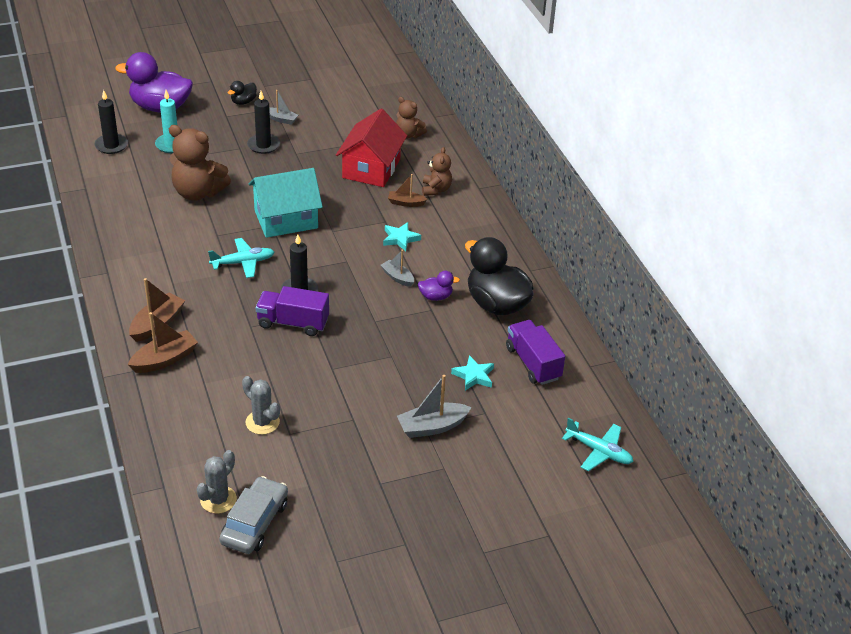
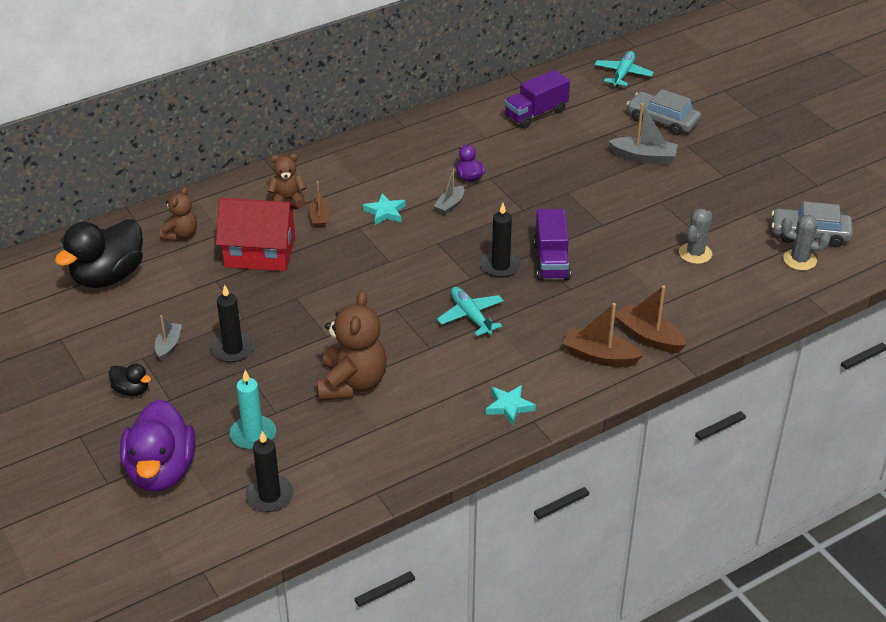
camera: 100 degrees left, 0 degrees up
turquoise house [249,168,323,238] -> none
grey boat [397,375,472,438] -> grey boat turned 45 degrees counterclockwise [609,103,678,165]
turquoise star [451,355,494,391] -> turquoise star moved to [486,385,536,425]
black duck [465,237,534,315] -> black duck moved to [55,219,143,288]
none -> grey car [627,89,701,135]

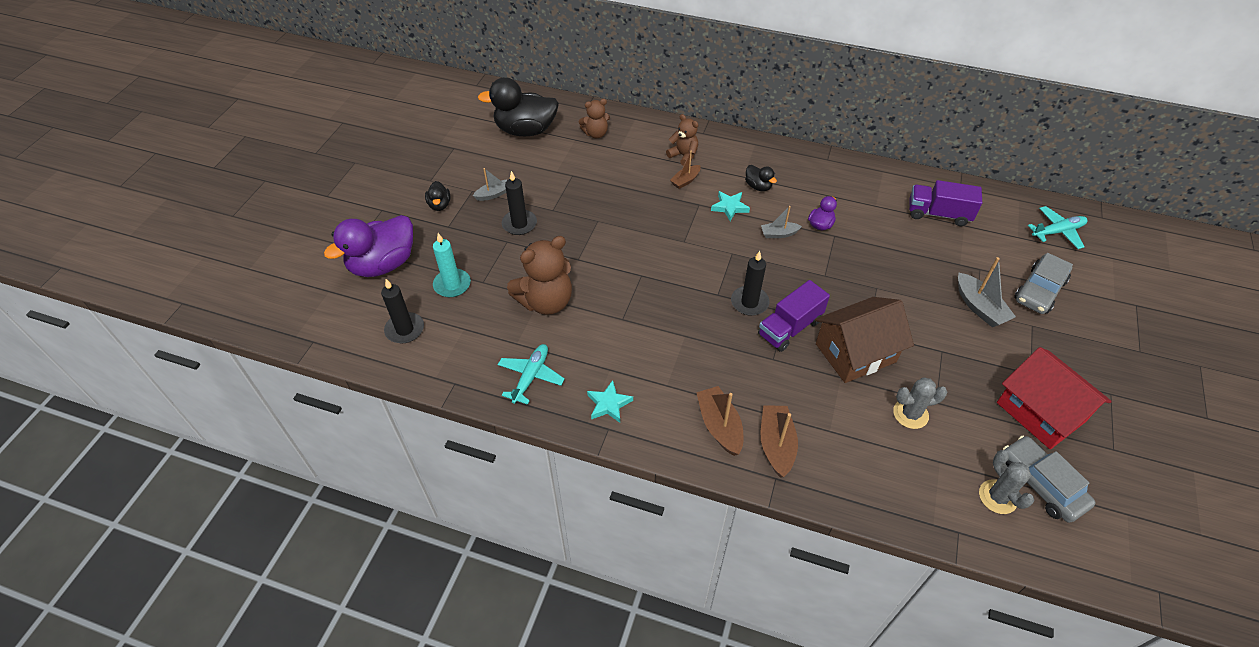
camera: 50 degrees right, 10 degrees up
red house [216,198,298,271] -> red house moved to [997,347,1112,449]
turquoise plane [437,287,504,336] -> turquoise plane moved to [498,344,565,405]
grey car [627,89,701,135] -> grey car turned 135 degrees counterclockwise [1014,253,1073,314]
none -> black duck [745,165,777,191]
none -> brown house [815,297,914,383]

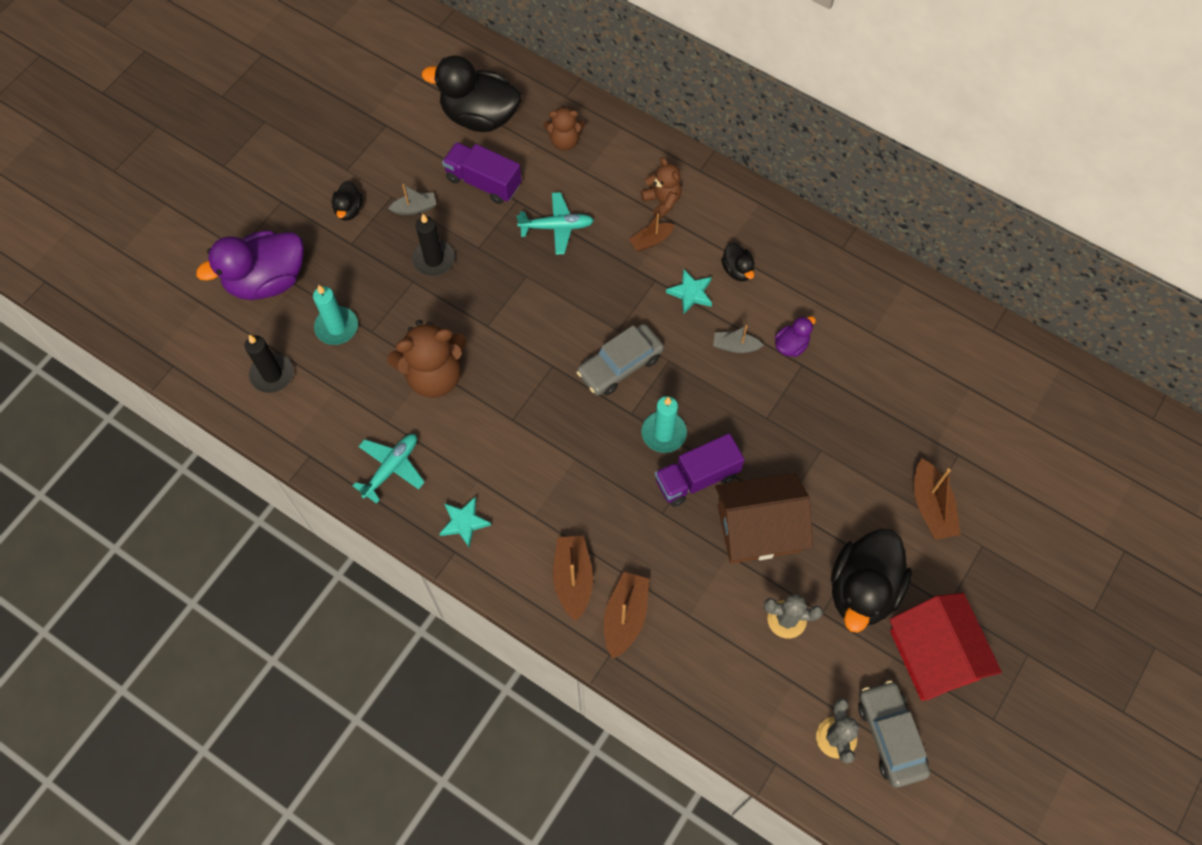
camera: 15 degrees right, 15 degrees up
black candle [731,251,769,316] -> turquoise candle [641,396,687,453]
purple truck [909,180,982,226] -> purple truck moved to [442,142,522,204]
grey boat [958,257,1016,327] -> brown boat [914,459,961,540]
grey car [1014,253,1073,314] -> grey car moved to [576,324,664,396]
turquoise plane [1028,206,1088,249] -> turquoise plane moved to [517,192,594,255]
none -> black duck [831,528,912,633]

